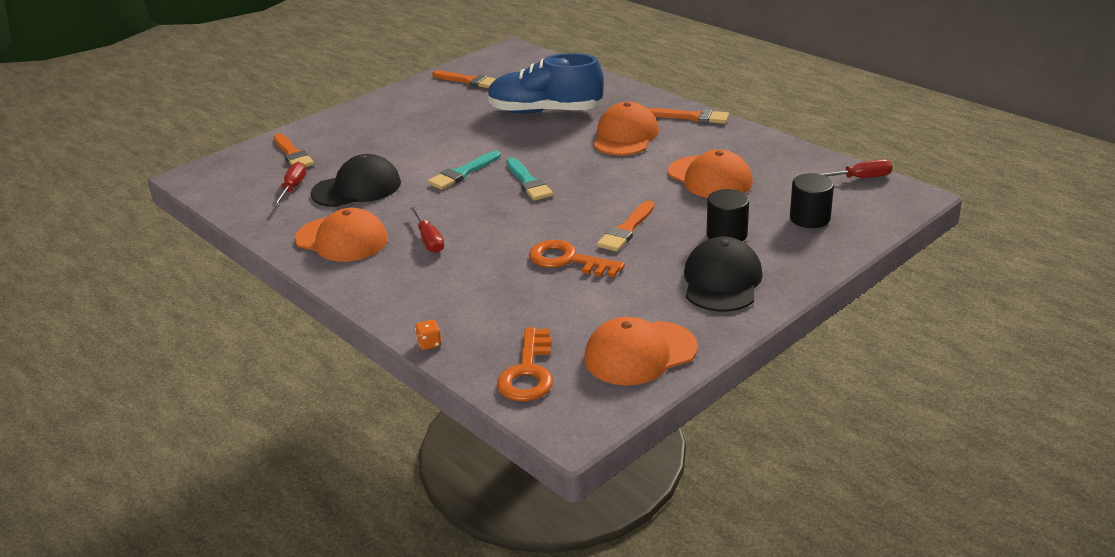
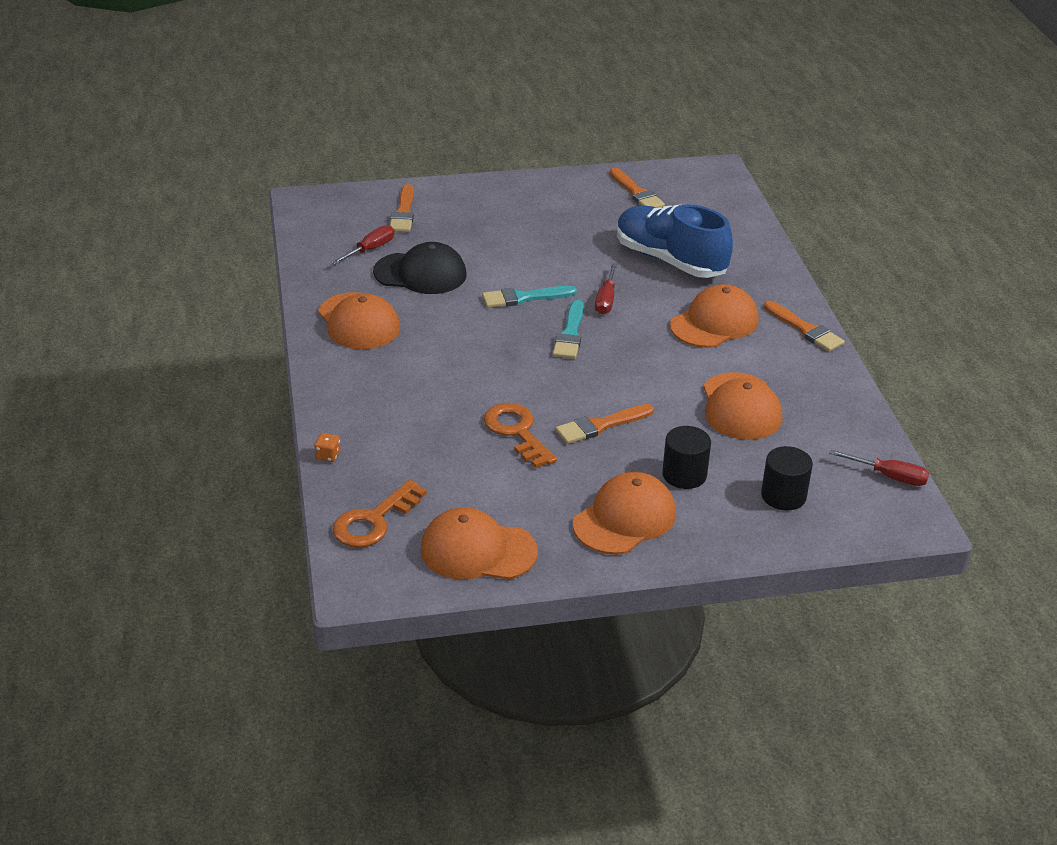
camera: 30 degrees right, 5 degrees up
red screwdriver [410,207,444,253] -> red screwdriver moved to [595,263,617,314]
black cap [684,237,763,312] -> orange cap [573,472,676,555]

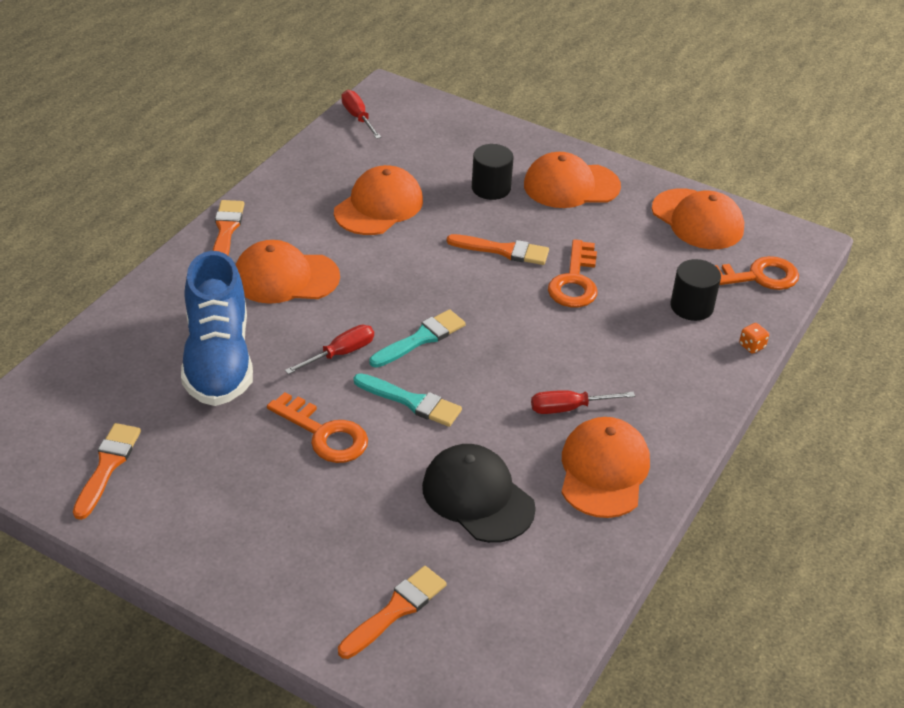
camera: 140 degrees left, 5 degrees up
red screwdriver [331,225,395,265] -> red screwdriver moved to [531,390,635,414]
black cylinder [761,446,813,511] -> black cylinder moved to [671,259,721,321]
none -> orange key [267,392,368,463]

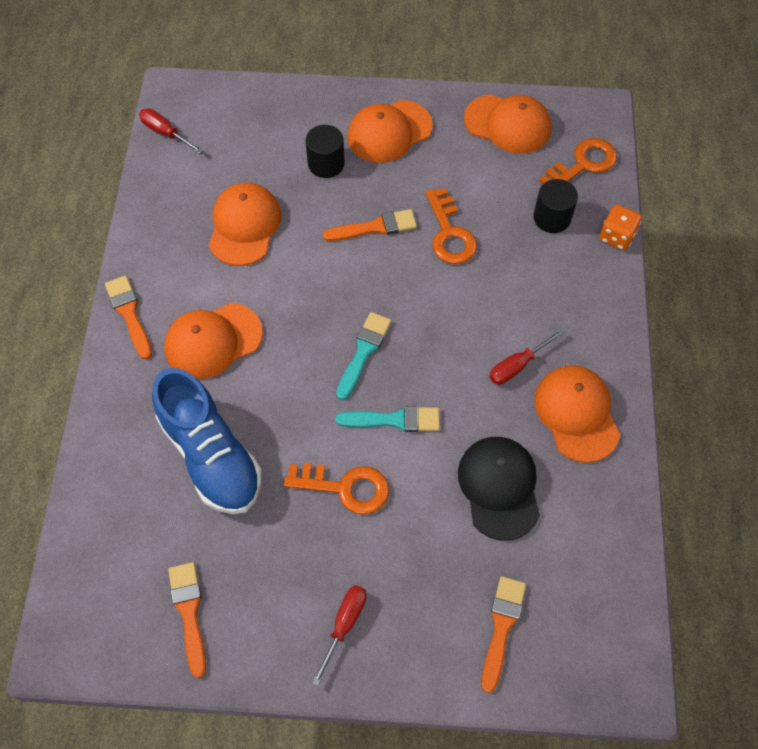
camera: 25 degrees left, 20 degrees up
red screwdriver [285,325,374,375] -> red screwdriver moved to [312,585,367,686]
black cap [422,444,536,543] -> black cap turned 60 degrees clockwise [458,437,540,541]
orange dice [739,323,769,354] -> orange dice [599,205,642,250], size x1.69

